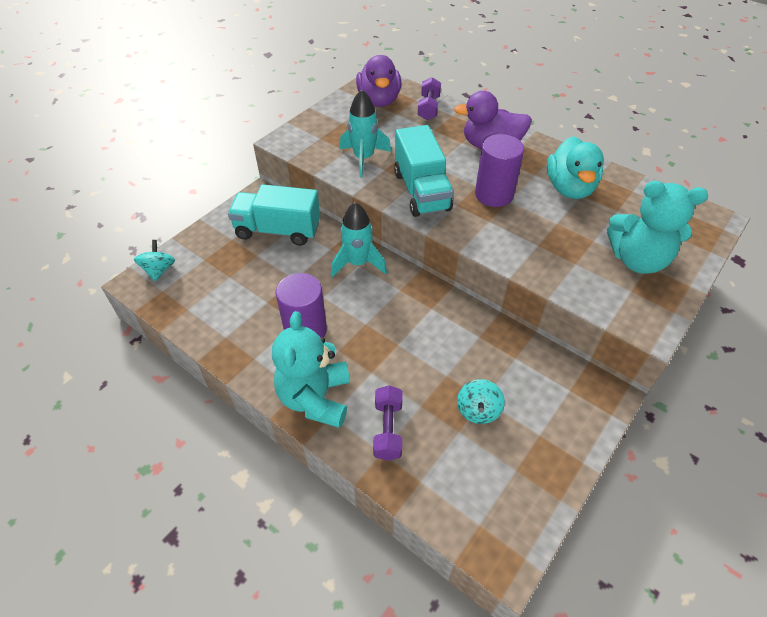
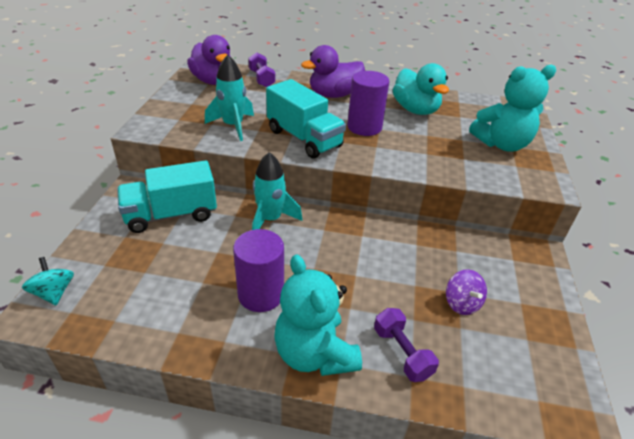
camera: 30 degrees left, 10 degrees down
turquoise spinning top [457,379,505,424] -> purple spinning top [446,269,487,315]

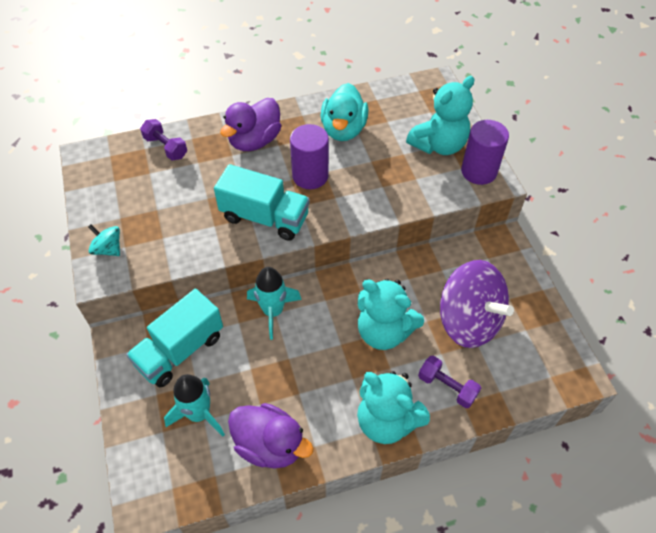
camera: 25 degrees left, 15 degrees up
turquoise spinning top [22,257,74,305] -> turquoise spinning top moved to [88,224,120,256]
purple duck [187,35,231,85] -> purple duck moved to [228,403,314,469]
turquoise rocket [205,54,254,141] -> turquoise rocket moved to [164,374,225,437]
purple cylinder [233,229,284,312] -> purple cylinder moved to [461,120,509,185]
turquoise duck [393,63,449,115] -> turquoise duck turned 60 degrees clockwise [321,83,368,141]
purple spinning top [446,269,487,315] -> purple spinning top [440,260,514,348], size x2.25
none -> turquoise teddy bear [358,279,424,350]

